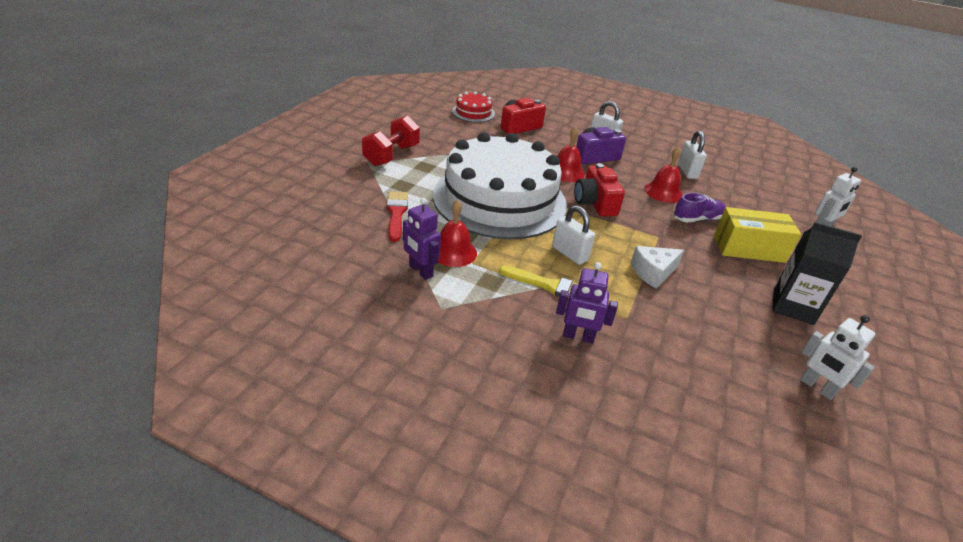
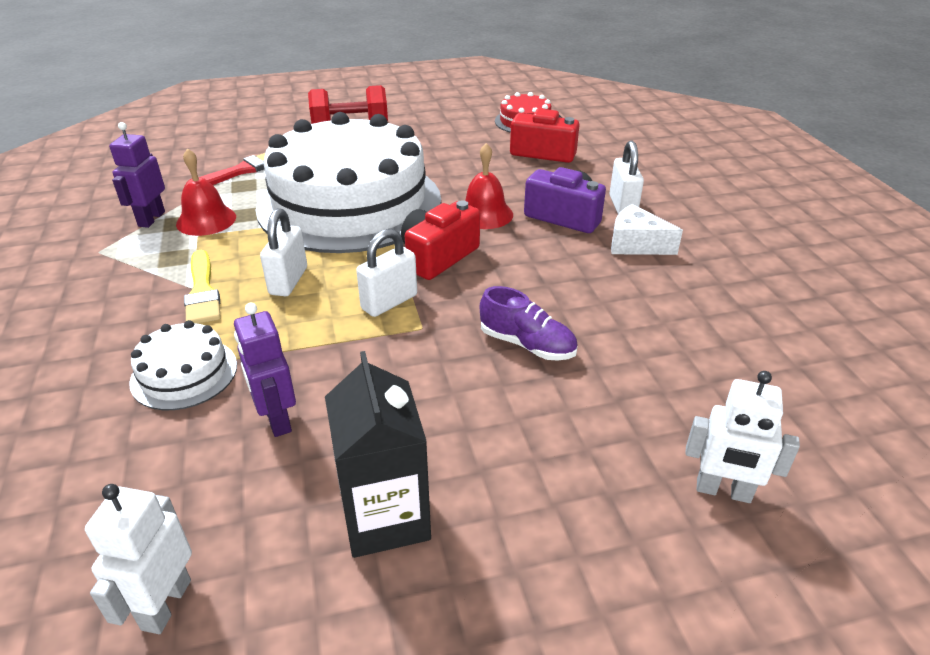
camera: 55 degrees right, 0 degrees up
purple robot [556,262,618,344] -> purple robot moved to [234,303,296,437]
white cheese [631,246,684,289] -> white cheese moved to [611,204,683,255]
red bell [644,146,682,203] -> none
white padlock [678,130,707,179] -> white padlock moved to [356,229,417,317]
yellow box [714,207,801,263] -> none
none -> white cake [129,320,237,410]

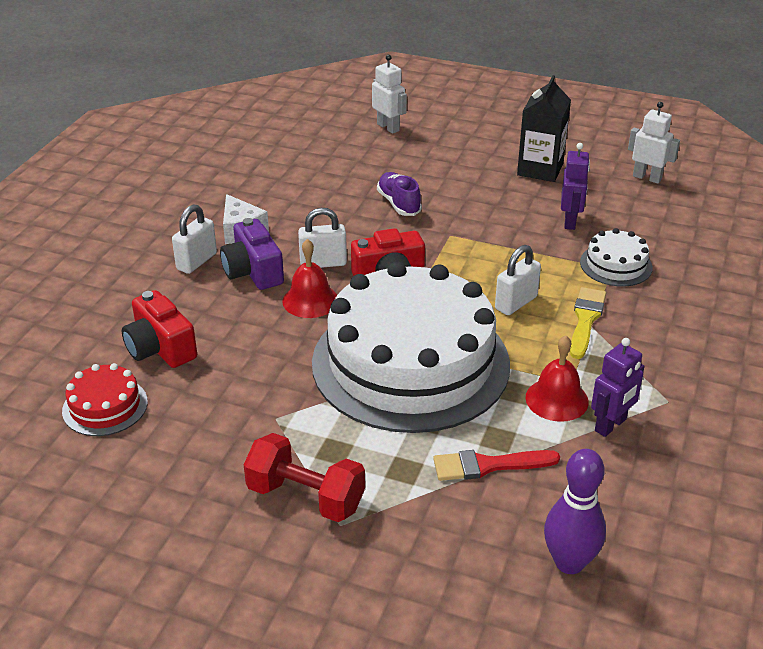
camera: 145 degrees left, 0 degrees up
white robot [85,484,192,634] -> white robot turned 105 degrees counterclockwise [628,102,680,184]
white padlock [356,229,417,317] -> white padlock moved to [298,208,347,268]
none -> purple bowling pin [544,449,606,574]

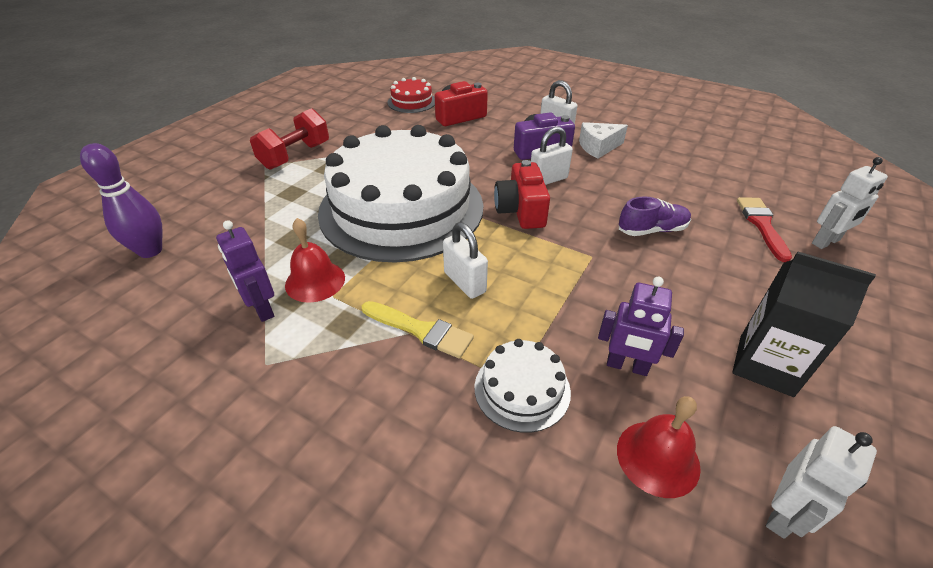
camera: 100 degrees right, 5 degrees up
red bell [282,239,337,318] -> red bell moved to [617,396,701,498]
white padlock [298,208,347,268] -> white padlock turned 60 degrees clockwise [531,127,573,185]
red brush [433,450,560,481] -> red brush moved to [737,197,792,262]

